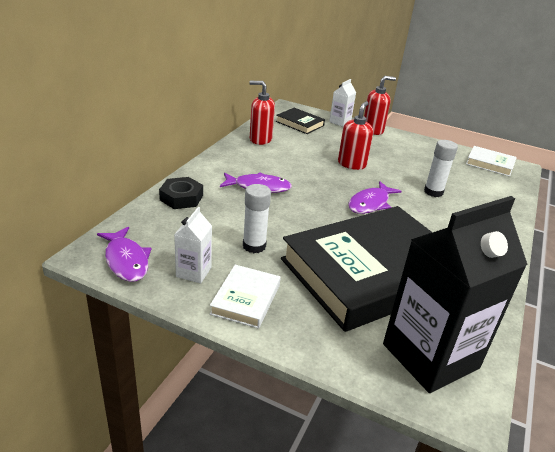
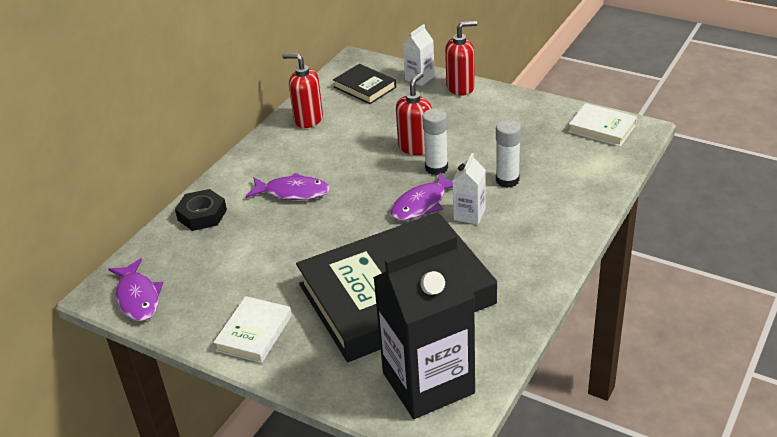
camera: 10 degrees right, 5 degrees up
white carton [174,207,212,283] -> white carton moved to [453,153,486,225]
white glue stick [243,184,271,253] -> white glue stick moved to [422,108,448,175]

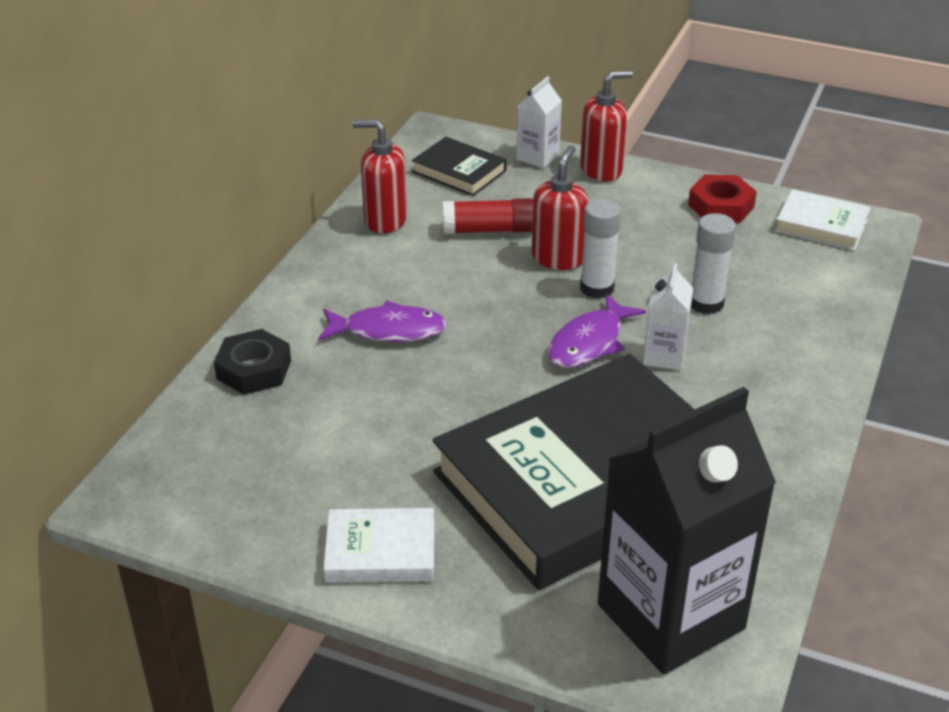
camera: 10 degrees left, 0 degrees up
purple fish [108,258,163,321] -> none
white book [213,296,292,363] -> white book turned 75 degrees clockwise [323,508,434,583]
none -> red glue stick [443,198,533,234]
none -> red nut [688,174,757,223]

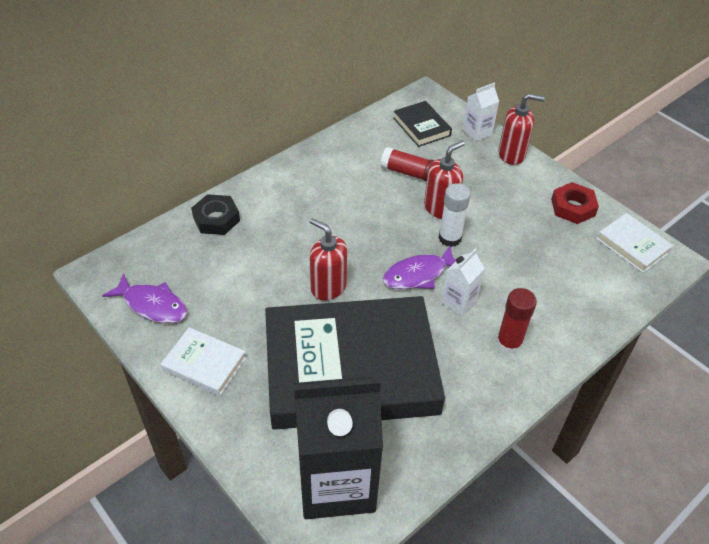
camera: 25 degrees right, 10 degrees up
purple fish [318,301,447,342] -> purple fish moved to [102,273,187,323]
red soap dispenser [353,119,407,233] -> red soap dispenser moved to [309,218,347,301]
white glue stick [691,213,736,314] -> none
none -> red glue stick [496,288,537,354]

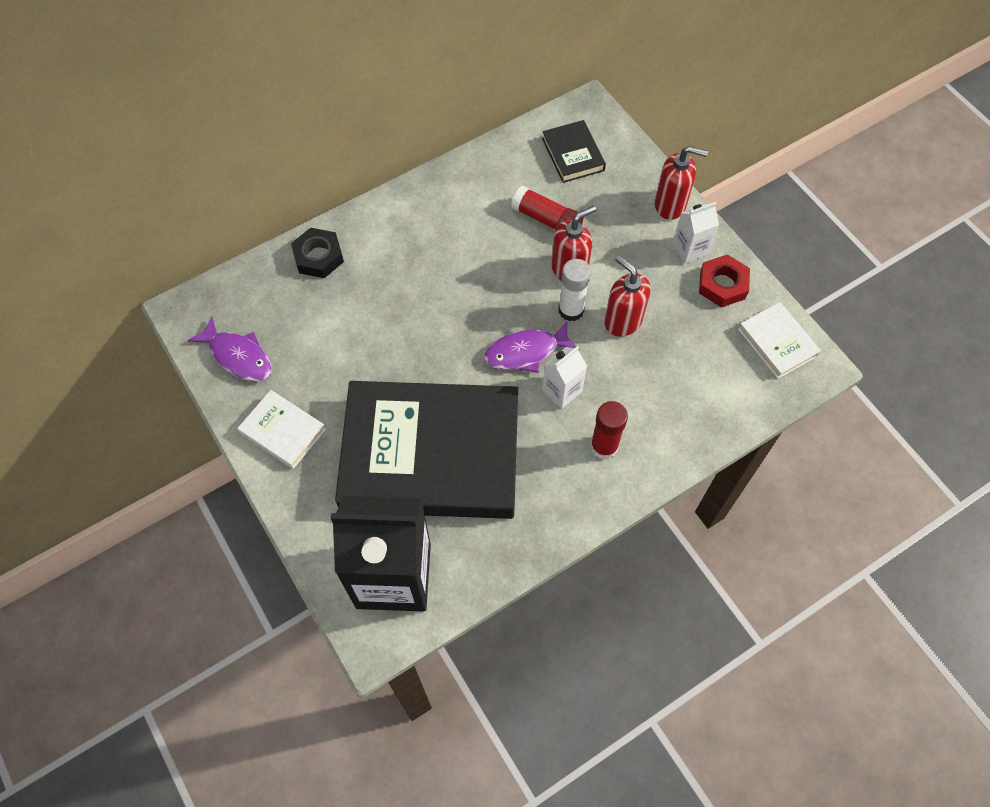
camera: 10 degrees right, 15 degrees up
red soap dispenser [309,218,347,301] -> red soap dispenser moved to [604,256,651,337]
white carton [463,82,499,142] -> white carton moved to [672,202,719,264]

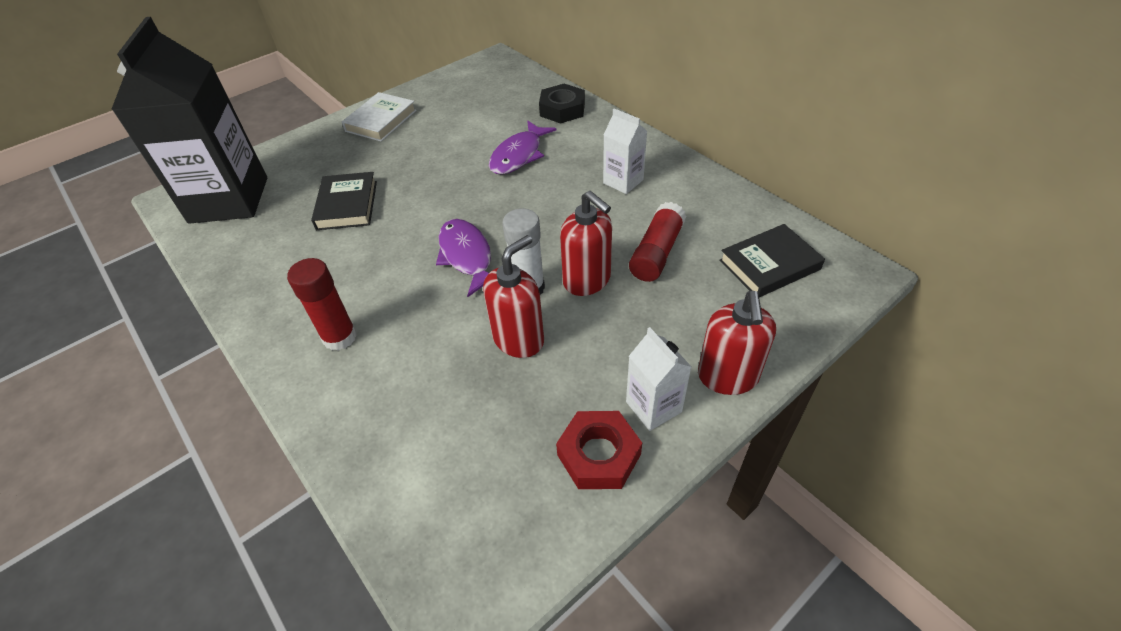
camera: 85 degrees right, 15 degrees down
purple fish [187,316,272,381] -> purple fish moved to [489,121,557,174]
black book [335,381,518,519] -> black book [311,172,377,230], size x0.41
white carton [542,346,587,409] -> white carton moved to [603,109,647,194]
white book [738,302,821,379] -> none

